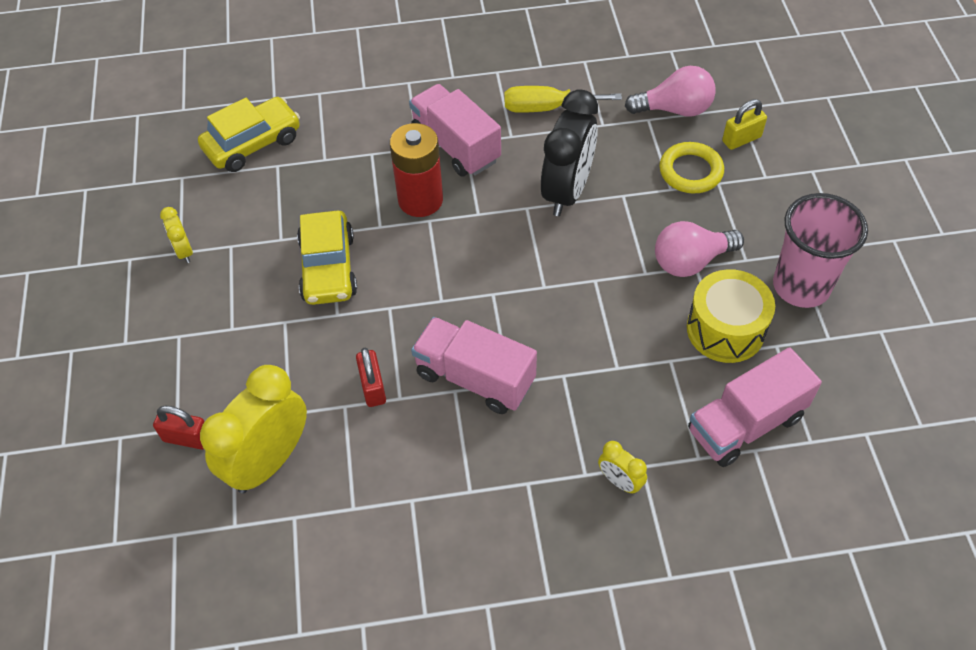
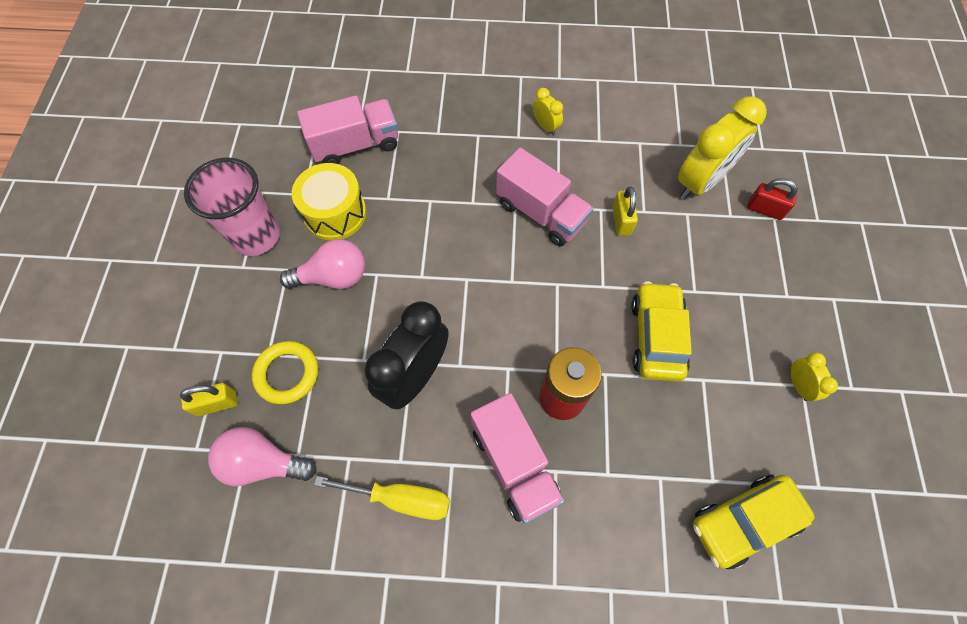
camera: 170 degrees left, 10 degrees up
red padlock [356,348,386,407] -> yellow padlock [612,187,638,236]
yellow clock [598,441,647,494] -> yellow clock moved to [533,88,563,135]

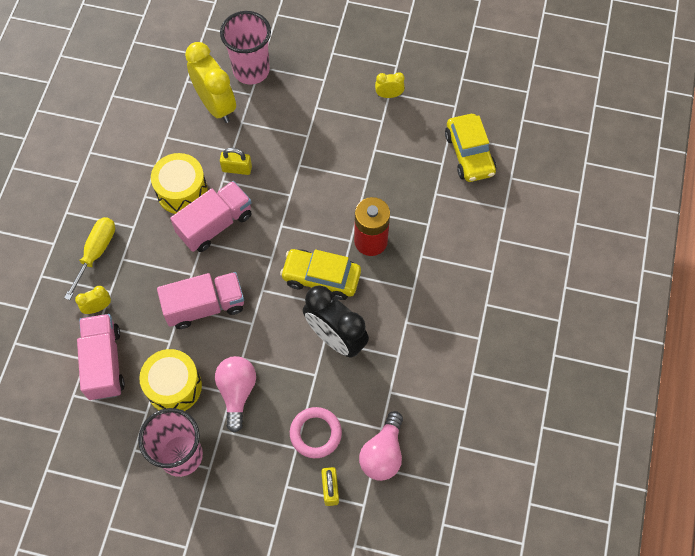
camera: 80 degrees left, 0 degrees up
yellow ring [252,341,318,404] -> pink ring [290,407,342,458]
yellow screwdriver [314,476,450,520] -> yellow screwdriver moved to [64,217,115,300]
pink truck [471,393,565,524] -> pink truck moved to [157,272,244,329]
yellow clock [533,88,563,135] -> yellow clock moved to [75,286,111,314]
yellow car [631,281,692,381] -> yellow car moved to [280,249,361,300]
red padlock [747,178,798,220] -> pink cup [220,11,271,85]
none -> yellow drum [151,153,208,214]

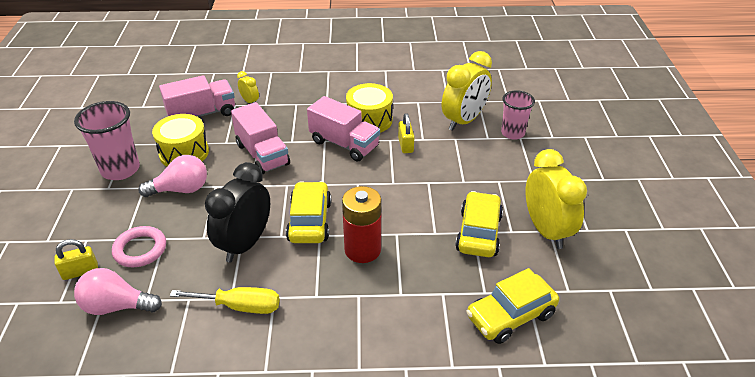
camera: 75 degrees right, 25 degrees down
yellow screwdriver [64,217,115,300] -> yellow screwdriver moved to [170,287,280,314]
pink cup [220,11,271,85] -> pink cup [501,90,535,140], size x0.66
yellow clock [375,72,405,98] -> yellow clock [526,149,587,249], size x2.17
none -> yellow car [455,191,503,257]

